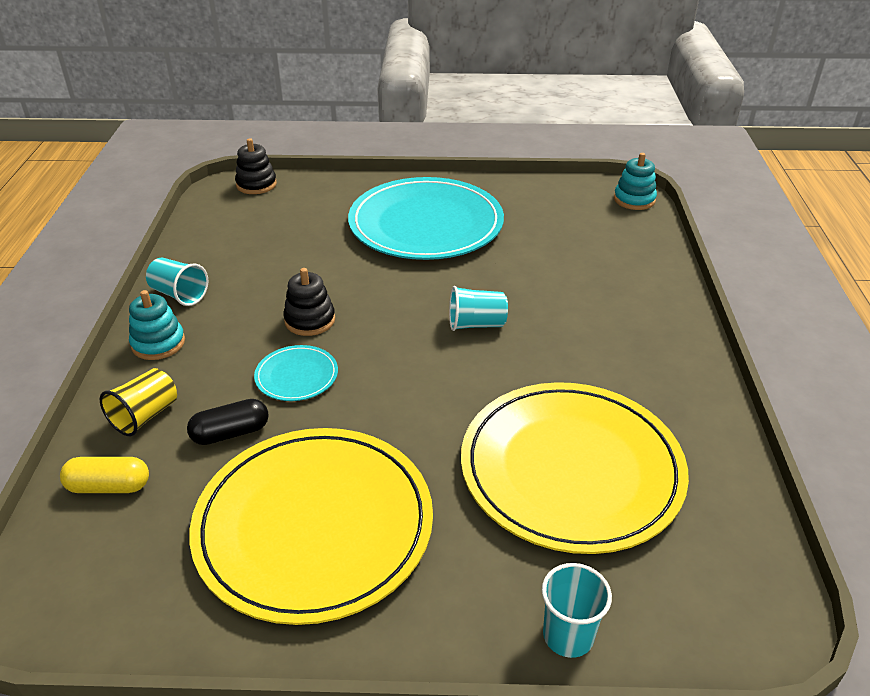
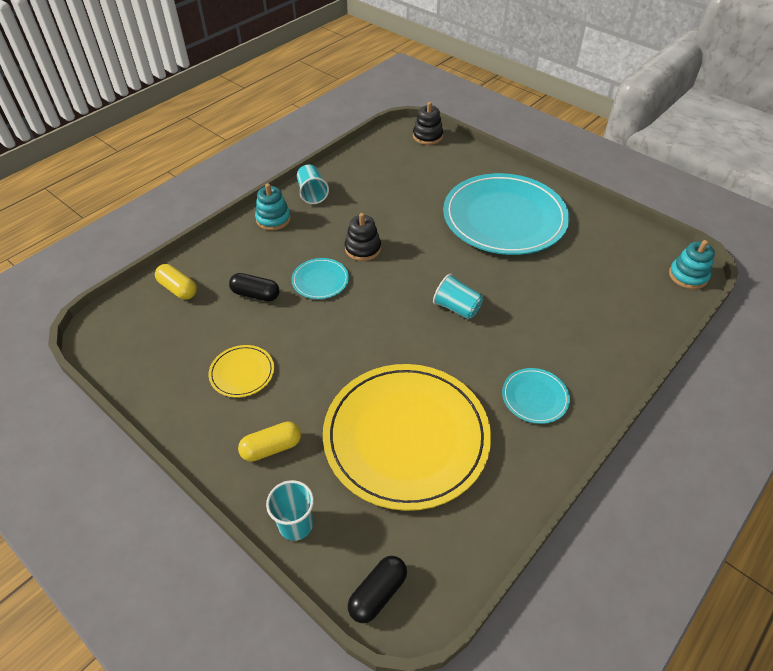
camera: 40 degrees right, 10 degrees up
yellow cup [100,368,177,436] -> none
yellow plate [189,428,433,625] -> yellow plate [209,345,274,397], size x0.42
none -> yellow capsule [238,422,301,462]
none -> black capsule [348,556,407,623]
none -> turquoise plate [502,368,570,424]

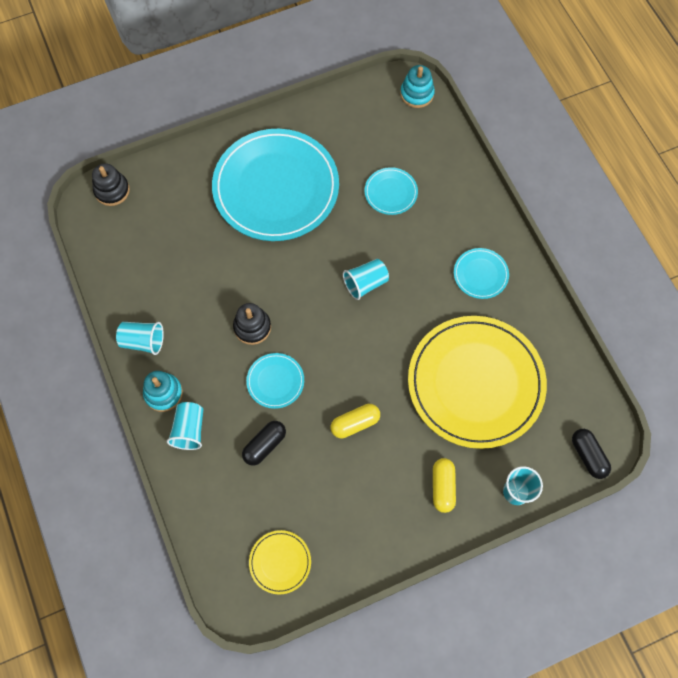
camera: 65 degrees left, 20 degrees up
yellow capsule [155,264,197,300] -> yellow capsule moved to [330,404,380,438]
yellow plate [209,345,274,397] -> yellow plate moved to [249,530,311,594]
none -> turquoise cup [167,402,204,450]
none -> turquoise plate [365,167,418,215]

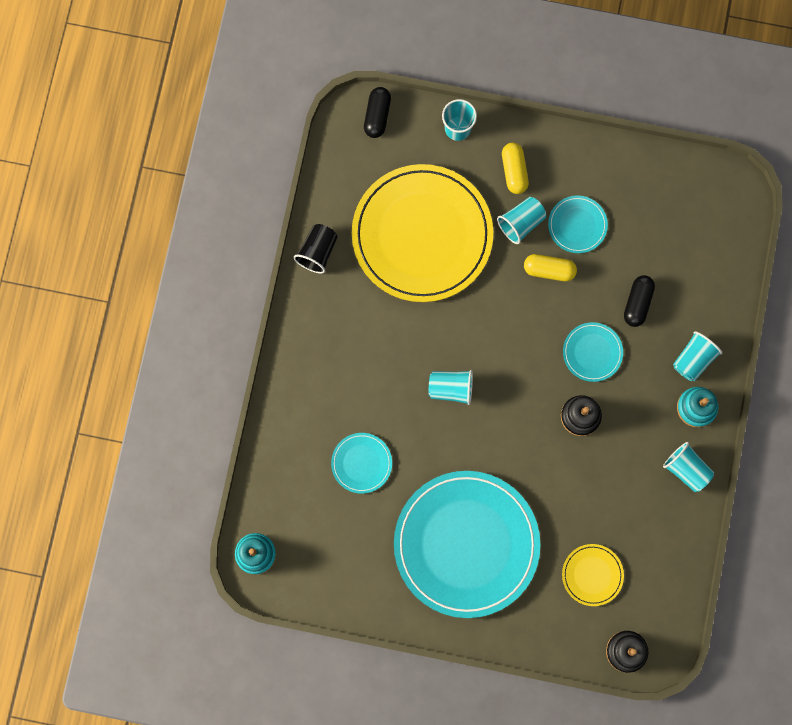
camera: 145 degrees left, 10 degrees up
black capsule [242,421,286,466] -> black capsule turned 60 degrees counterclockwise [624,275,655,327]
yellow plate [249,530,311,594] -> yellow plate moved to [562,544,624,606]
yellow capsule [433,458,456,513] -> yellow capsule turned 45 degrees counterclockwise [502,143,529,194]
turquoise plate [454,248,509,299] -> turquoise plate moved to [548,195,608,253]
none -> black cup [293,224,338,274]
none -> turquoise cup [497,197,546,244]

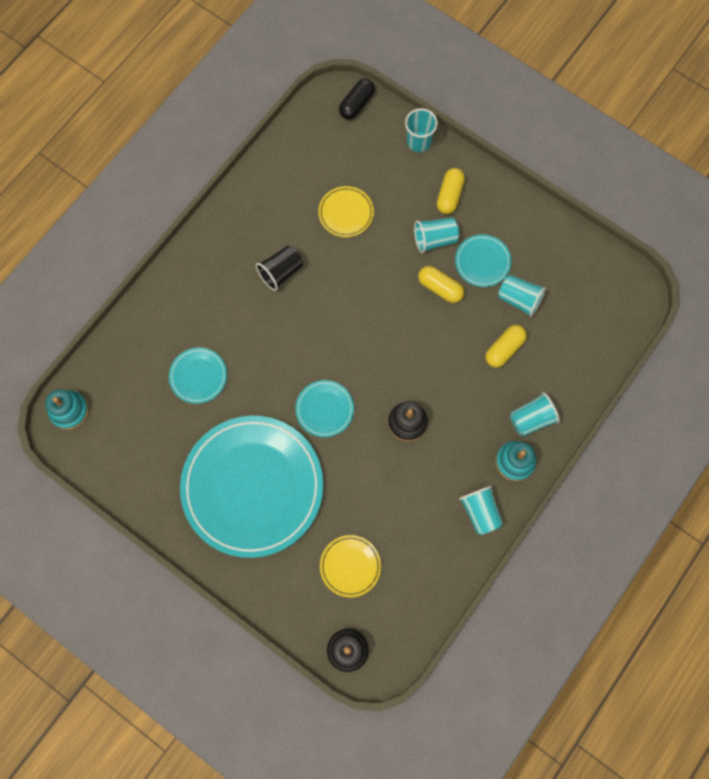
camera: 25 degrees right, 5 degrees down
black cup [293,224,338,274] -> black cup moved to [256,246,303,291]
yellow plate [352,164,493,302] -> yellow plate [318,186,374,237], size x0.42
turquoise cup [429,370,473,405] -> turquoise cup moved to [498,275,546,317]
turquoise plate [563,322,623,382] -> turquoise plate moved to [295,380,354,437]
black capsule [624,275,655,327] -> yellow capsule [486,325,527,367]

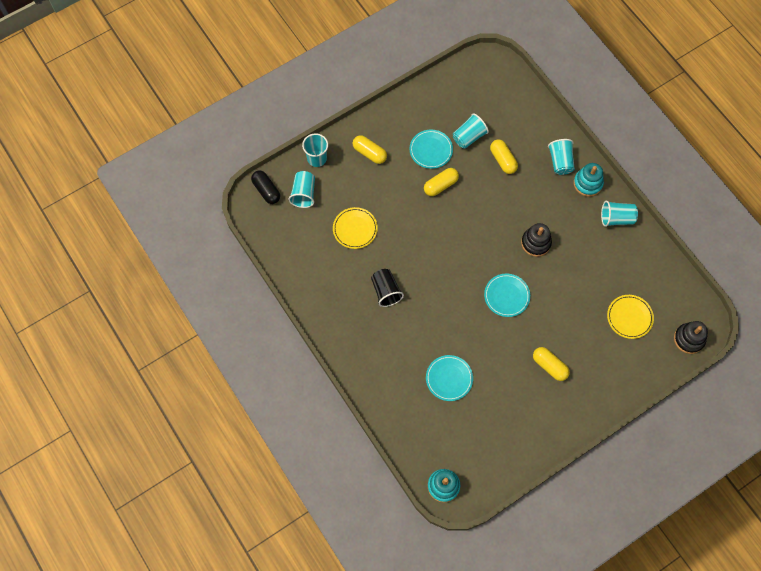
camera: 70 degrees left, 5 degrees down
turquoise plate [180,416,323,558] -> yellow capsule [533,347,570,381]
turquoise cup [414,218,459,253] -> turquoise cup moved to [289,171,315,208]

